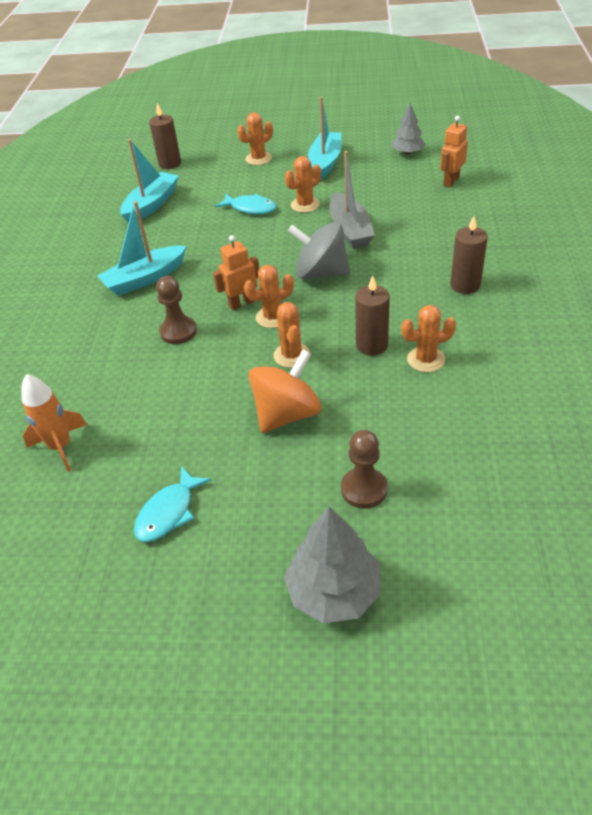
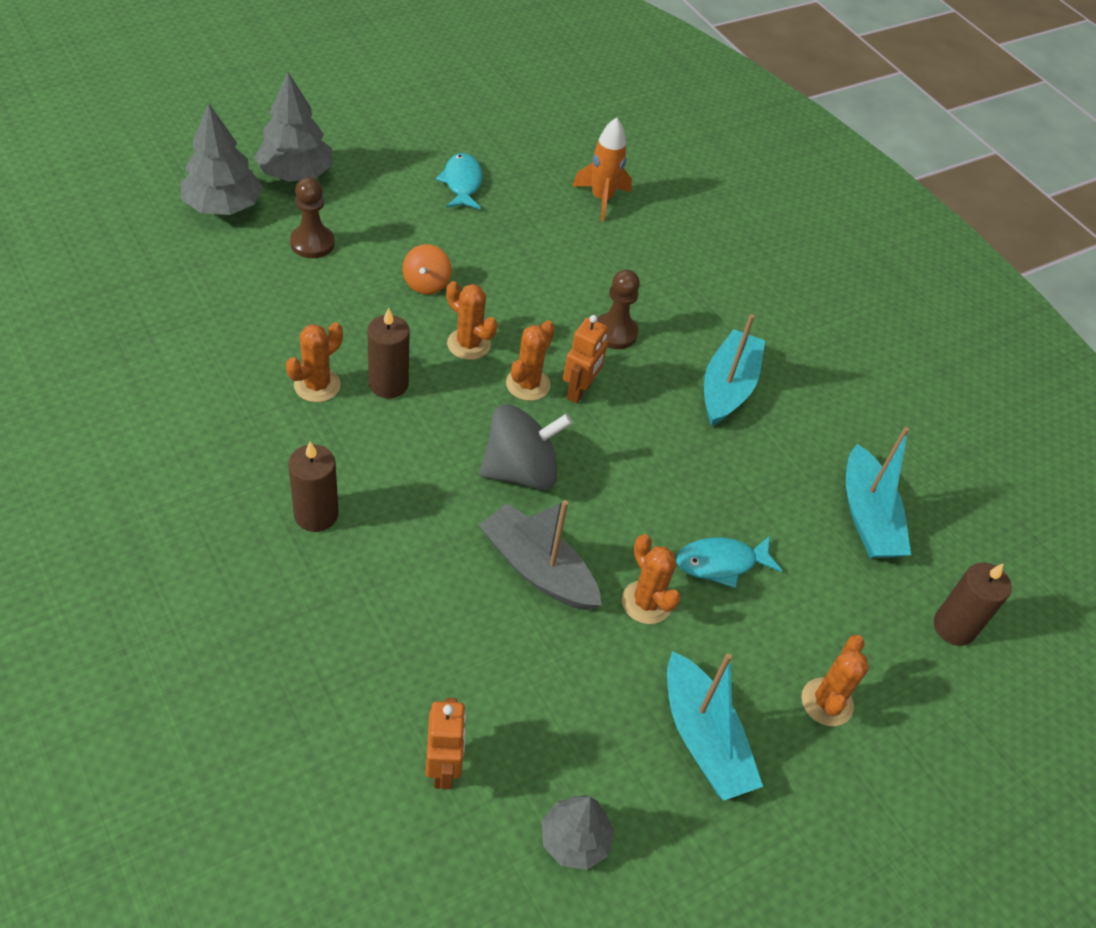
camera: 135 degrees right, 5 degrees up
orange spinning top [248,350,321,433] -> orange spinning top [402,244,452,294], size x0.58
orange cactus [285,156,321,213] -> orange cactus turned 45 degrees counterclockwise [622,534,681,624]
none -> grey tree [181,103,263,215]

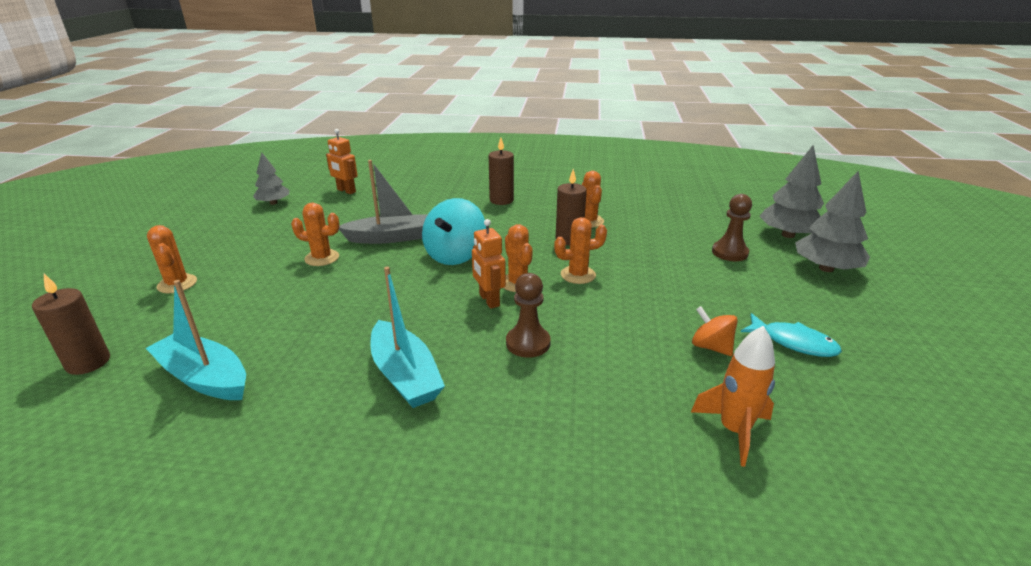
camera: 135 degrees right, 20 degrees down
orange spinning top [402,244,452,294] -> orange spinning top moved to [692,306,738,356]
grey spinning top [479,404,572,490] -> turquoise spinning top [422,198,486,265]
turquoise boat [667,651,763,801] -> none
turquoise fish [676,536,782,589] -> none

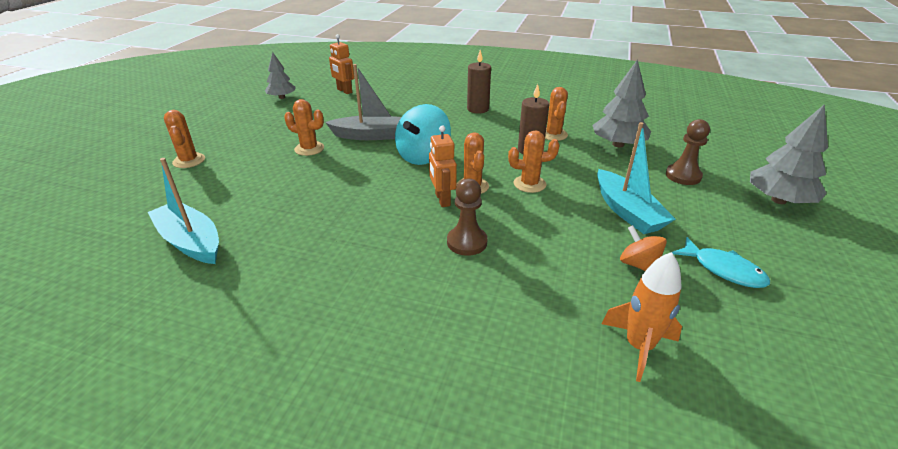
camera: 10 degrees right, 5 degrees up
brown candle [32,274,110,375] -> none
turquoise boat [370,267,445,408] -> turquoise boat moved to [597,122,676,234]
grey tree [759,145,824,238] -> grey tree moved to [592,59,651,147]

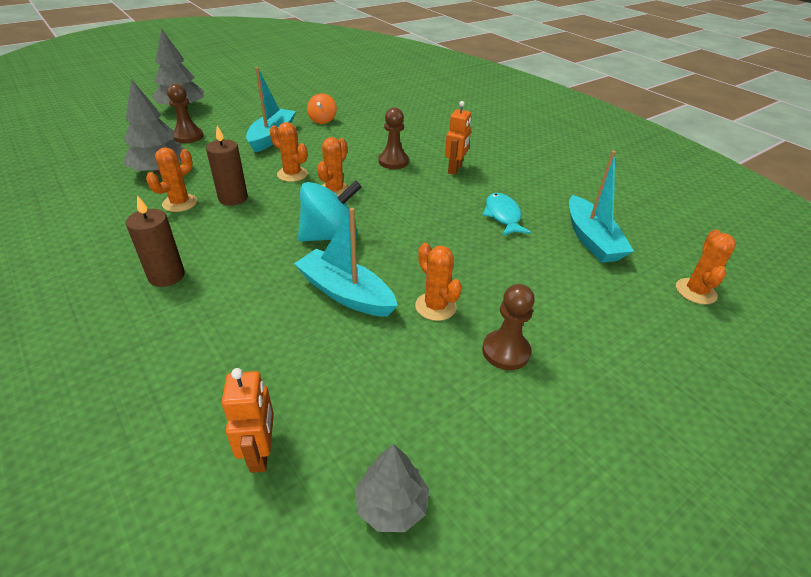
camera: 145 degrees left, 5 degrees up
orange cactus [164,110,205,168] -> orange cactus moved to [676,229,736,305]
grey boat [325,64,402,140] -> turquoise boat [294,208,398,317]
orange robot [429,125,457,207] -> orange robot moved to [445,101,471,175]
orange rocket [602,252,682,382] -> none
turquoise fish [672,237,770,288] -> turquoise fish moved to [483,193,531,236]
none -> brown pawn [482,284,535,370]

